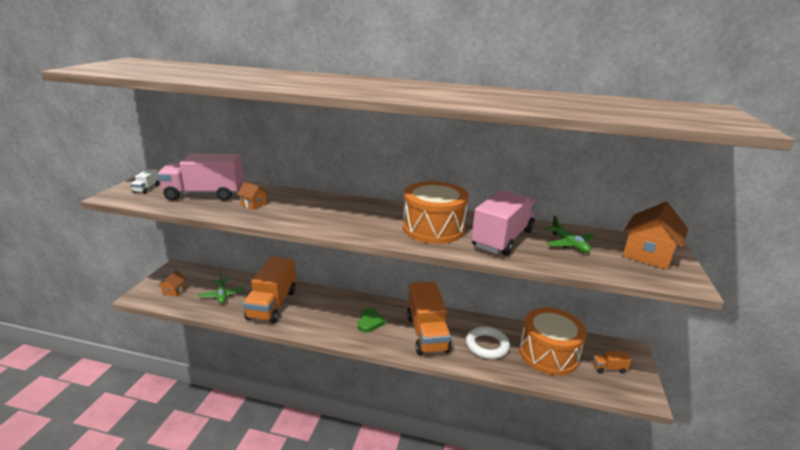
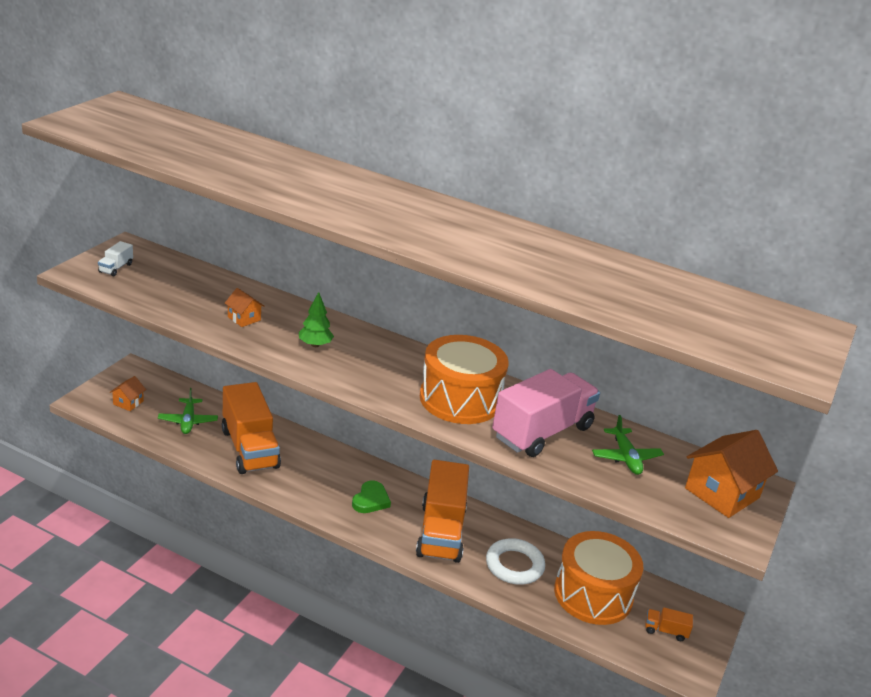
camera: 10 degrees right, 5 degrees up
pink truck [157,153,244,201] -> none
orange truck [243,257,296,323] -> orange truck turned 45 degrees counterclockwise [222,382,281,474]
none -> green tree [299,292,334,347]

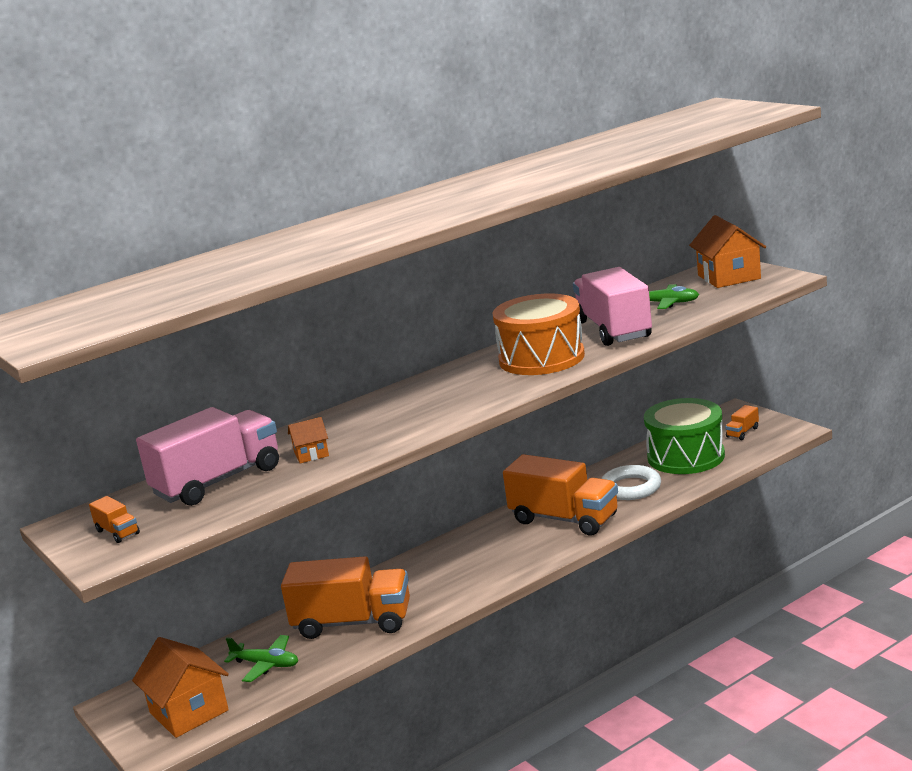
camera: 55 degrees left, 10 degrees down
white truck [98,241,133,276] -> orange truck [89,496,140,543]
orange house [109,376,146,411] -> orange house [132,637,229,738], size x1.96
green tree [299,292,334,347] -> none
green heart [352,480,391,513] -> none
orange drum [554,531,644,625] -> green drum [644,398,725,474]
none -> pink truck [136,407,279,506]

